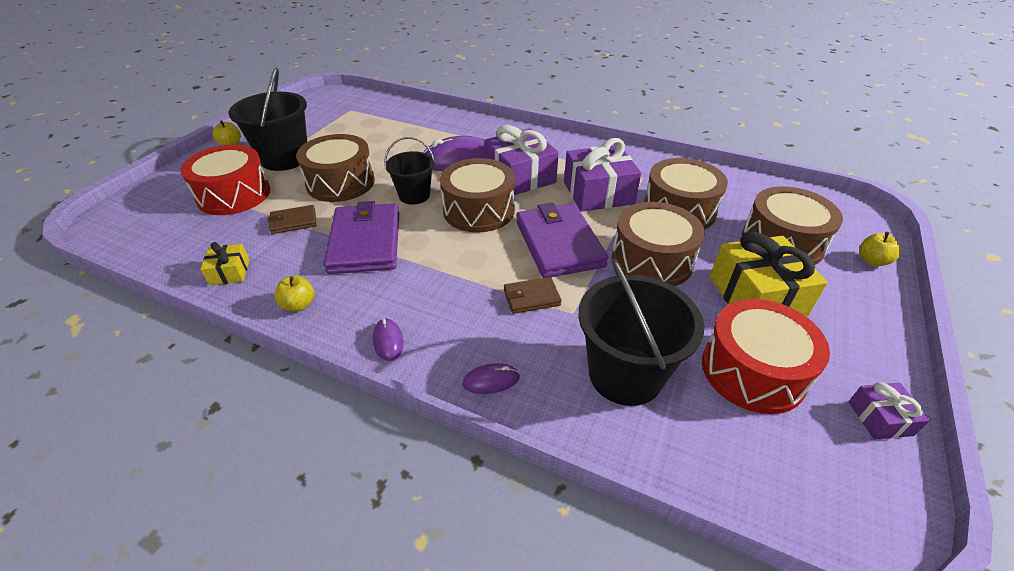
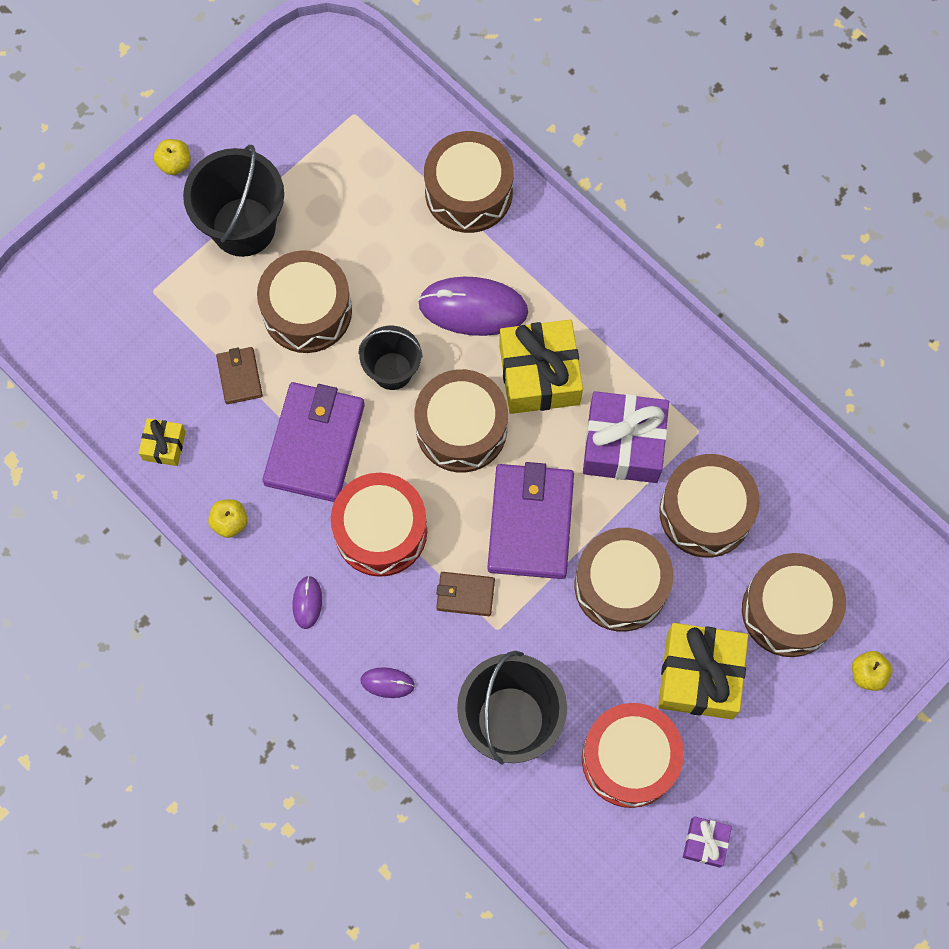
camera: 20 degrees right, 30 degrees up
red drum [181,145,270,215] -> red drum moved to [331,473,427,577]
brown wallet [268,205,316,234] -> brown wallet turned 75 degrees clockwise [216,347,263,404]
purple gift [485,125,559,195] -> yellow gift [499,319,583,414]
none -> brown drum [424,131,514,233]

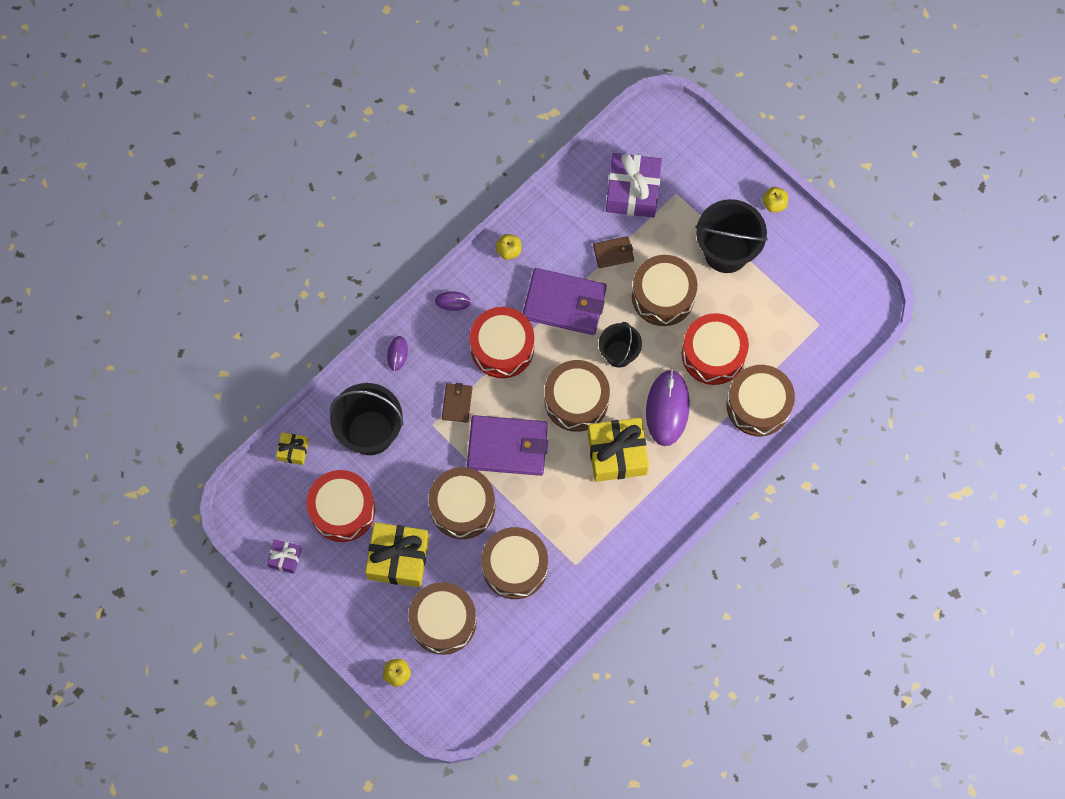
camera: 90 degrees right, 0 degrees up
yellow gift [138,418,186,466] -> yellow gift moved to [276,432,309,465]
purple gift [583,391,669,483] -> purple gift moved to [606,153,662,218]
none -> red drum [682,313,749,385]

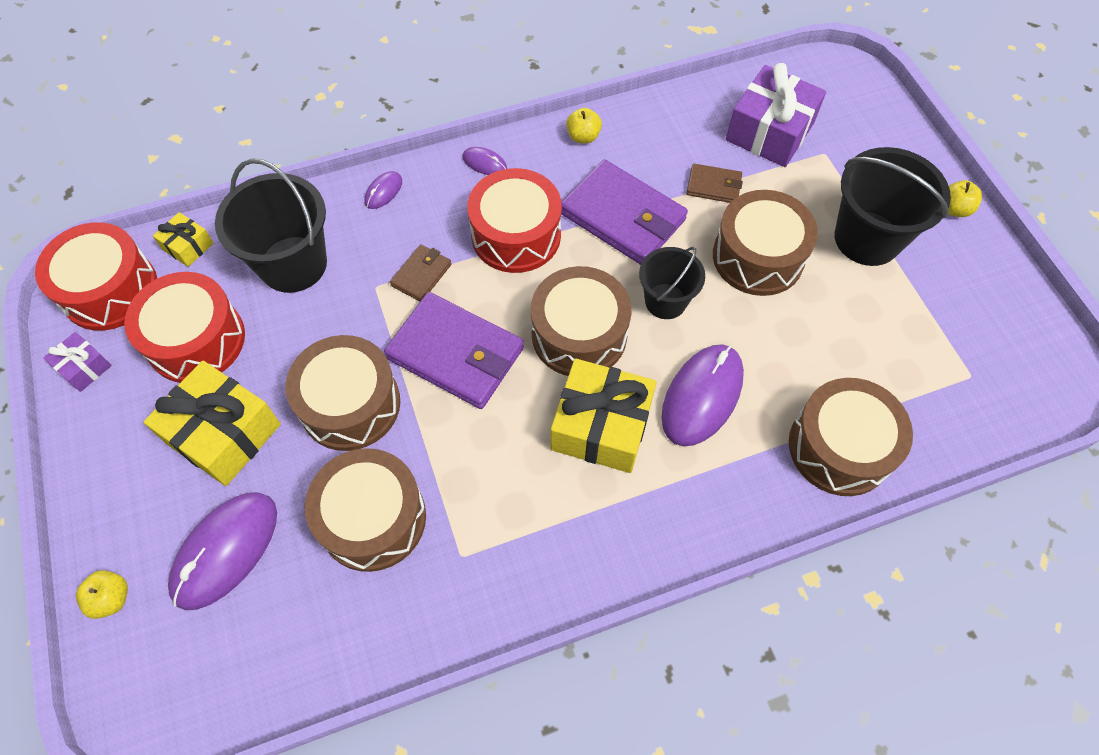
camera: 25 degrees right, 10 degrees down
brown drum [408,582,477,655] -> purple mouse [168,492,277,610]
red drum [682,313,749,385] -> red drum moved to [35,222,157,331]

